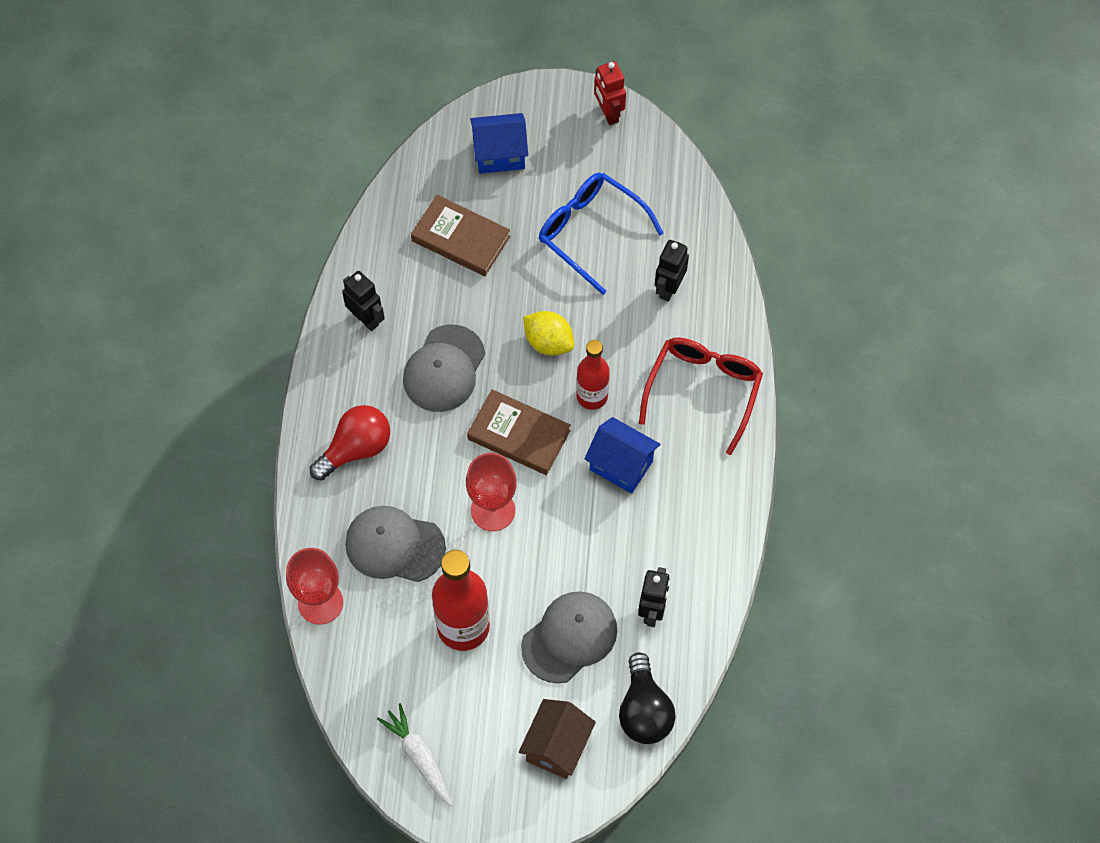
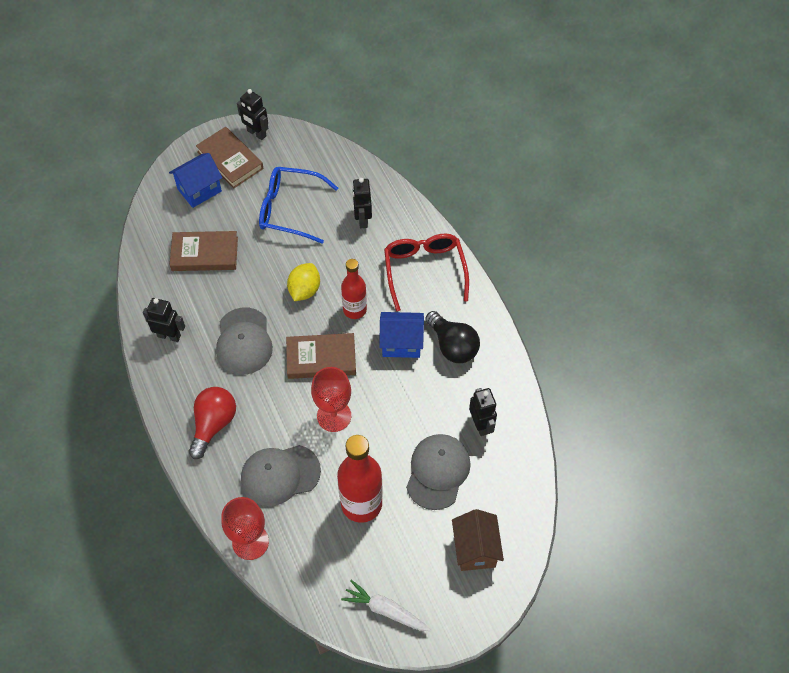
camera: 30 degrees left, 5 degrees down
yellow lemon [523,311,574,355] -> yellow lemon turned 75 degrees counterclockwise [287,263,320,301]
red robot [594,61,626,125] -> black robot [237,89,268,140]
black light bulb [619,652,676,744] -> black light bulb moved to [425,311,480,363]
none -> brown book [196,127,263,189]

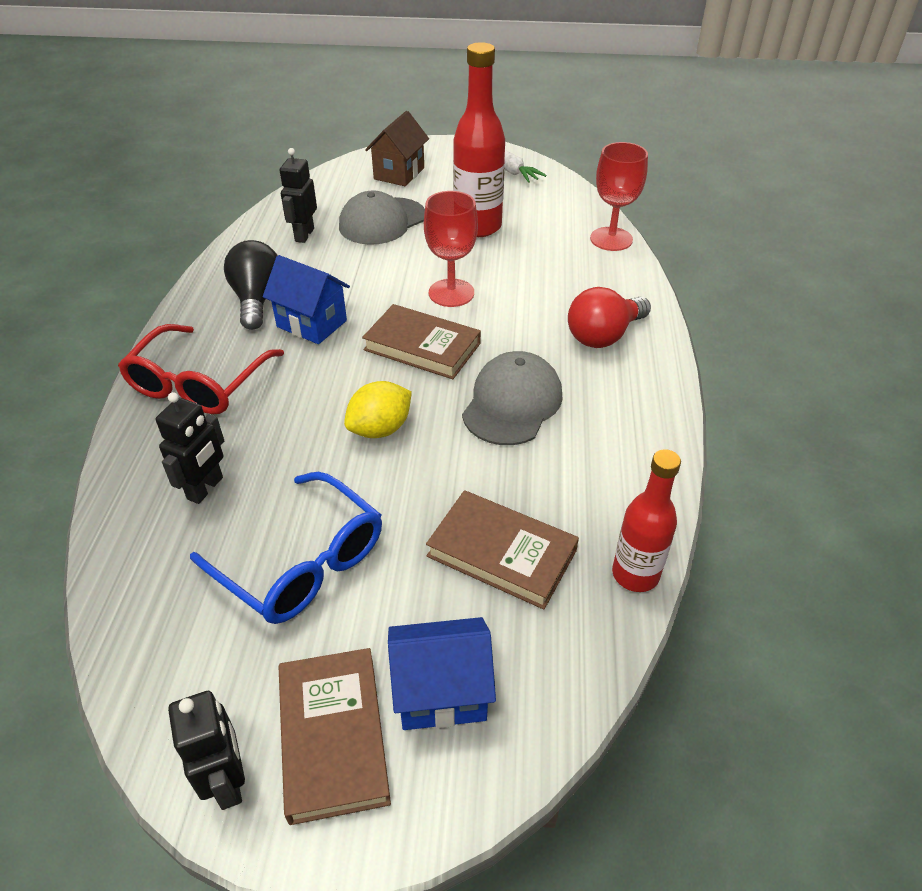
camera: 150 degrees left, 15 degrees down
black robot [143,298,185,342] -> none
grey cap [241,445,321,506] -> none
red bottle [341,259,367,319] -> red bottle moved to [612,449,681,592]

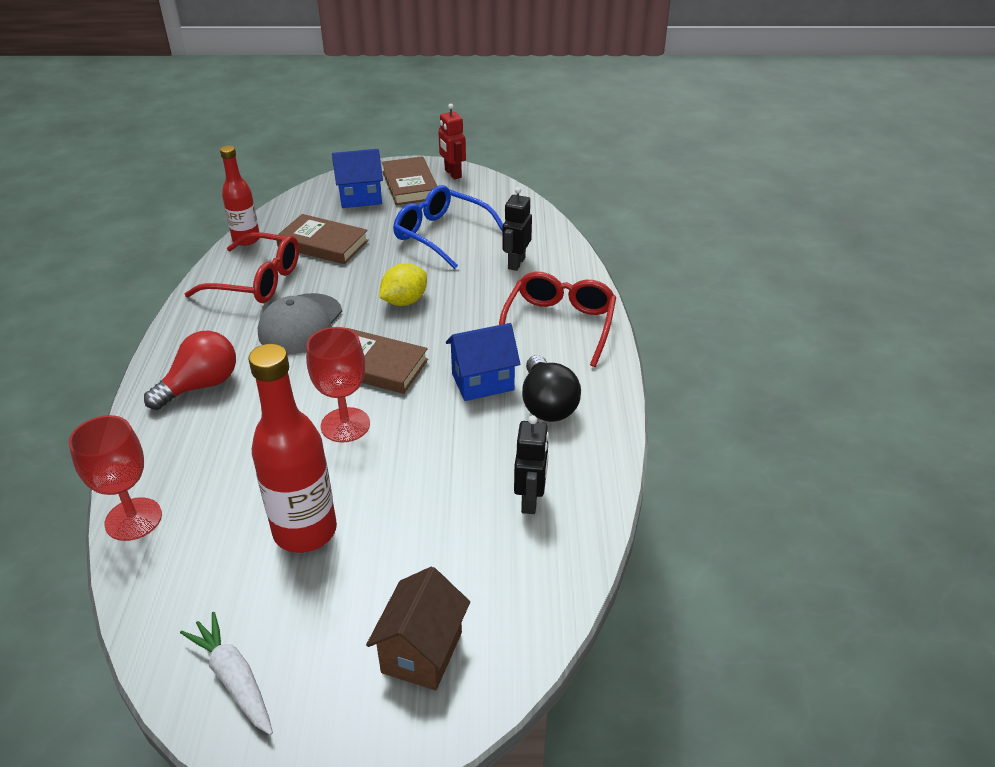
camera: 175 degrees right, 5 degrees down
black robot [168,691,245,810] -> red robot [438,104,466,179]
blue house [263,255,350,344] -> blue house turned 45 degrees counterclockwise [446,323,520,401]
grey cap [339,190,425,245] -> none
none -> red glasses [185,232,299,303]

